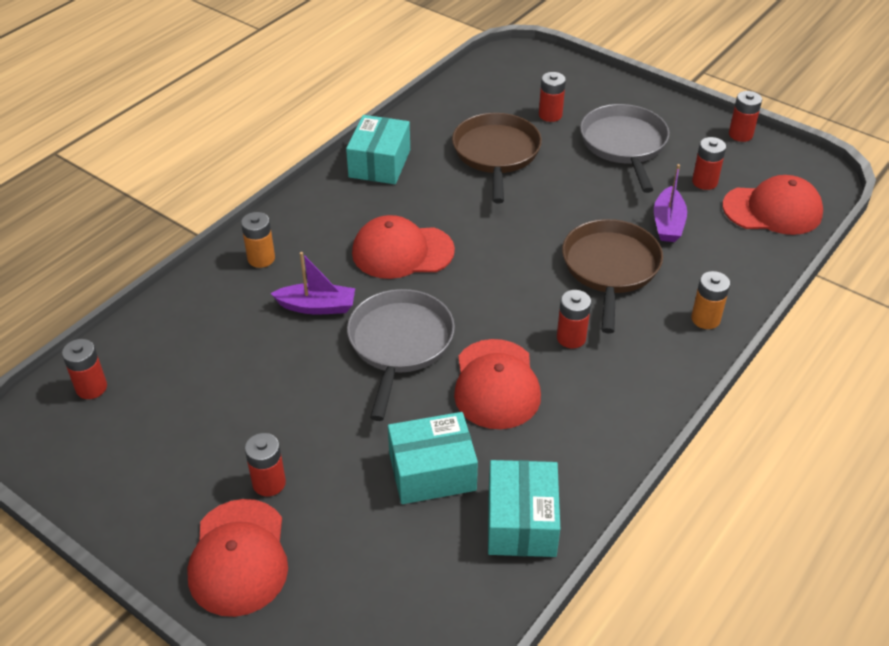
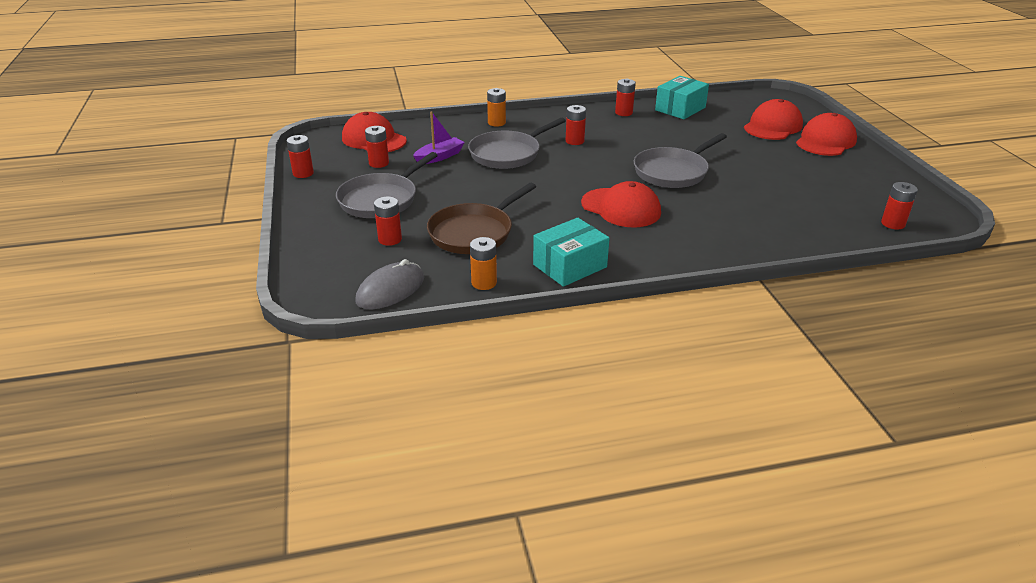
camera: 140 degrees left, 10 degrees down
orange battery [241,212,275,268] -> orange battery moved to [470,237,497,290]
red battery [245,433,286,496] -> red battery moved to [615,78,636,116]
purple boat [270,252,355,314] -> none
turquoise box [388,412,478,504] -> none
red cap [454,339,541,429] -> red cap moved to [744,99,803,140]
brown pan [562,219,663,334] -> grey pan [468,118,566,169]
none -> grey mouse [355,259,424,309]

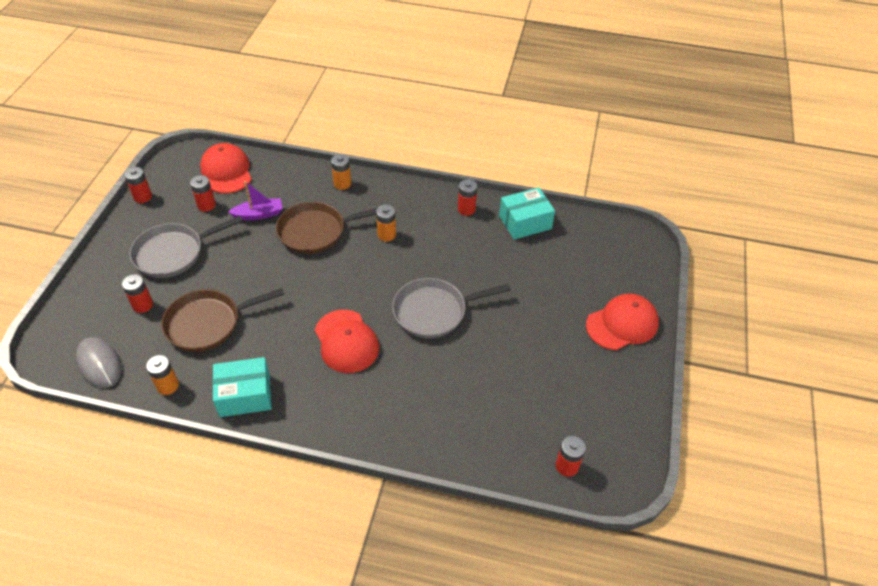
camera: 25 degrees right, 15 degrees up
grey mouse [355,259,424,309] -> grey mouse turned 75 degrees clockwise [76,337,122,388]
grey pan [468,118,566,169] -> brown pan [276,202,377,254]
red battery [566,105,586,145] -> orange battery [376,205,396,242]
red cap [744,99,803,140] -> none

